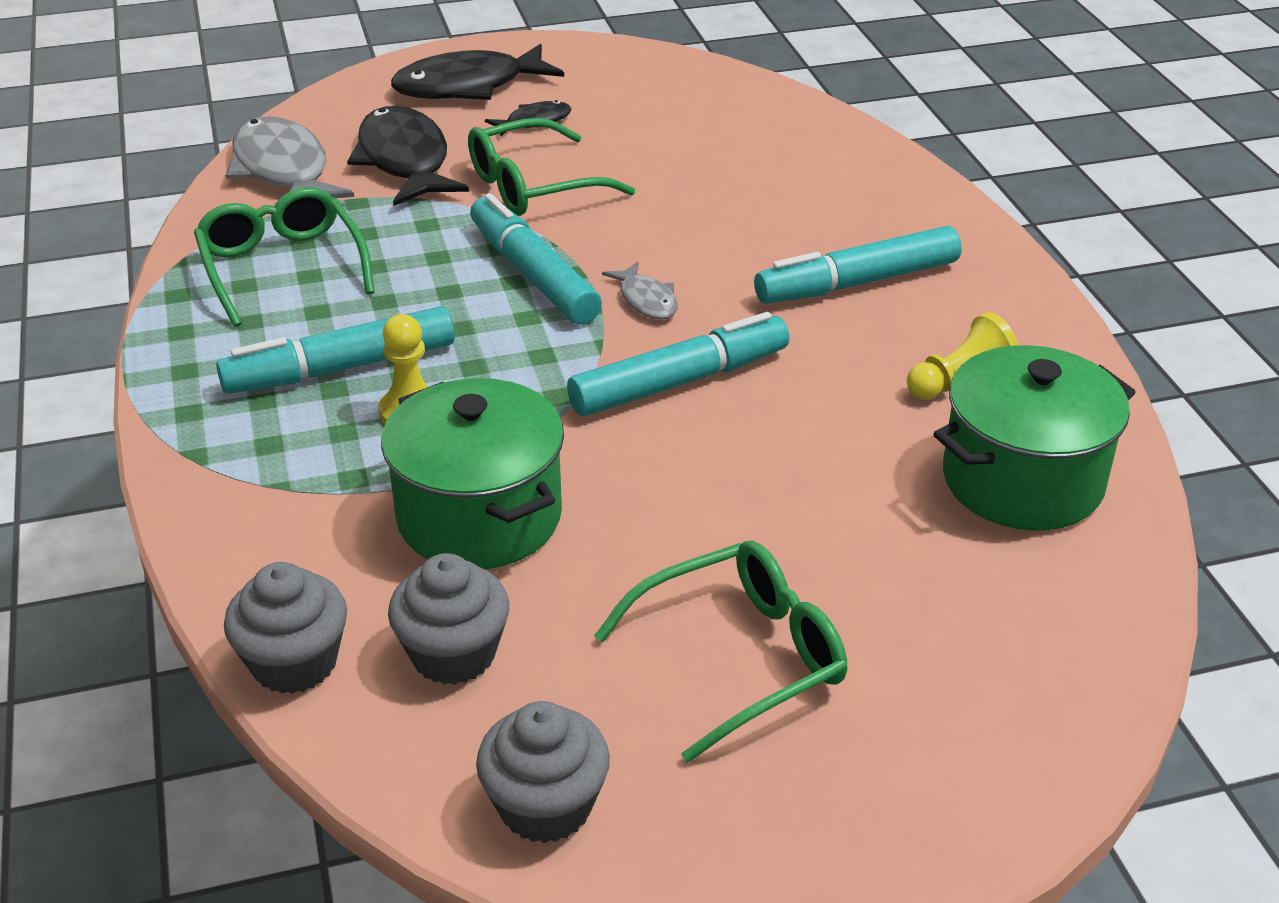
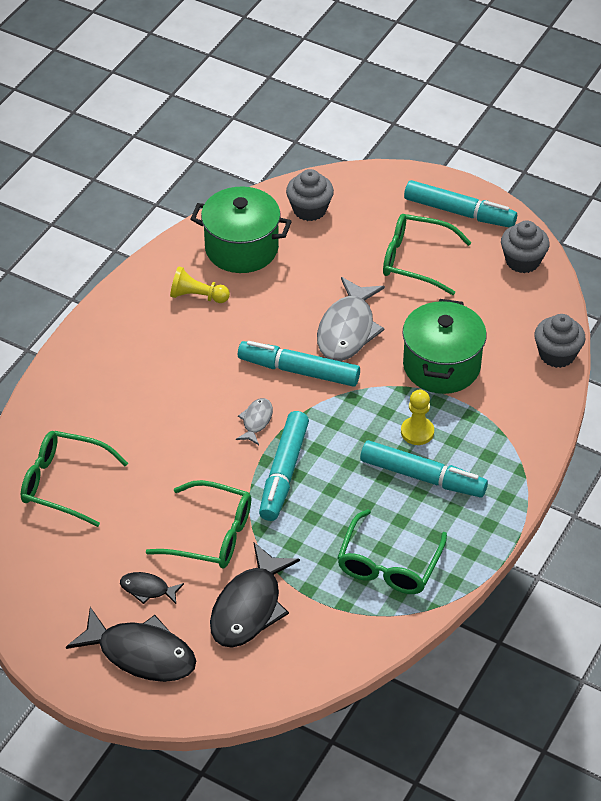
camera: 135 degrees left, 10 degrees up
grey fish [225,116,354,198] -> grey fish moved to [317,277,385,361]
grey cupcake [388,553,509,685] -> grey cupcake moved to [286,169,334,221]
turquoise marker [754,226,962,304] -> turquoise marker moved to [404,180,517,227]
none -> green glasses [21,431,128,527]

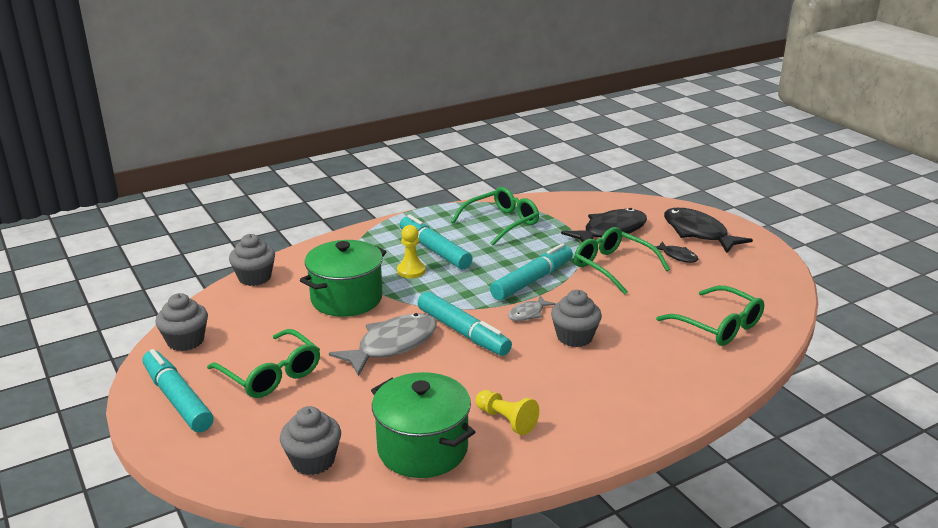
camera: 150 degrees left, 20 degrees down
none -> grey cupcake [551,290,602,347]

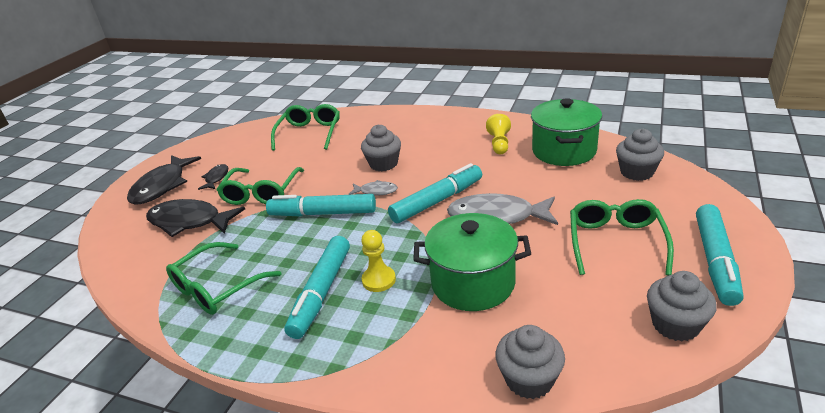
camera: 125 degrees left, 5 degrees up
turquoise marker [417,291,512,356] -> turquoise marker turned 45 degrees clockwise [388,163,482,223]
green glasses [451,187,539,246] -> green glasses turned 60 degrees counterclockwise [166,242,282,315]

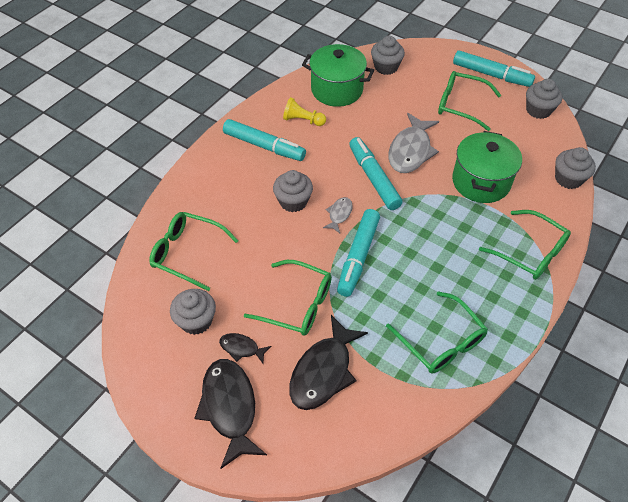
camera: 80 degrees left, 20 degrees up
black fish [127,155,201,205] -> black fish turned 135 degrees counterclockwise [194,359,267,469]
turquoise marker [284,236,350,339] -> turquoise marker moved to [223,119,306,161]
yellow pawn [361,230,396,292] -> none
none -> grey cupcake [170,289,216,335]
none -> green glasses [479,210,571,280]

